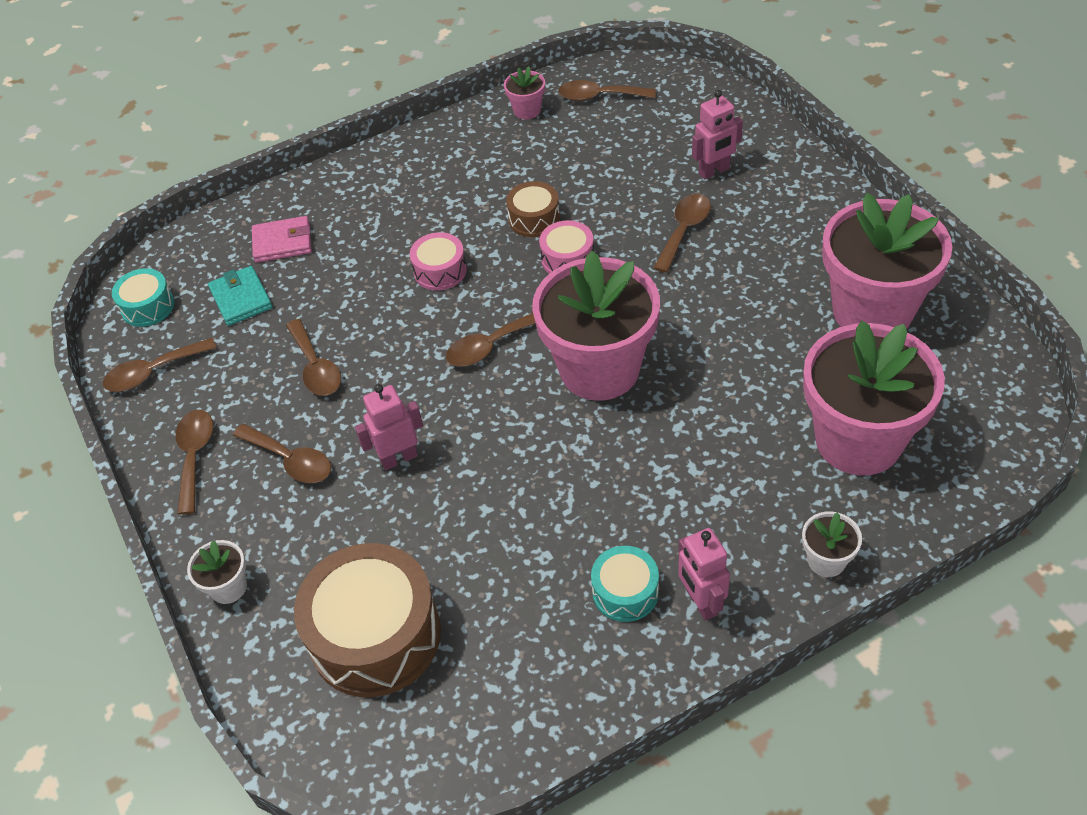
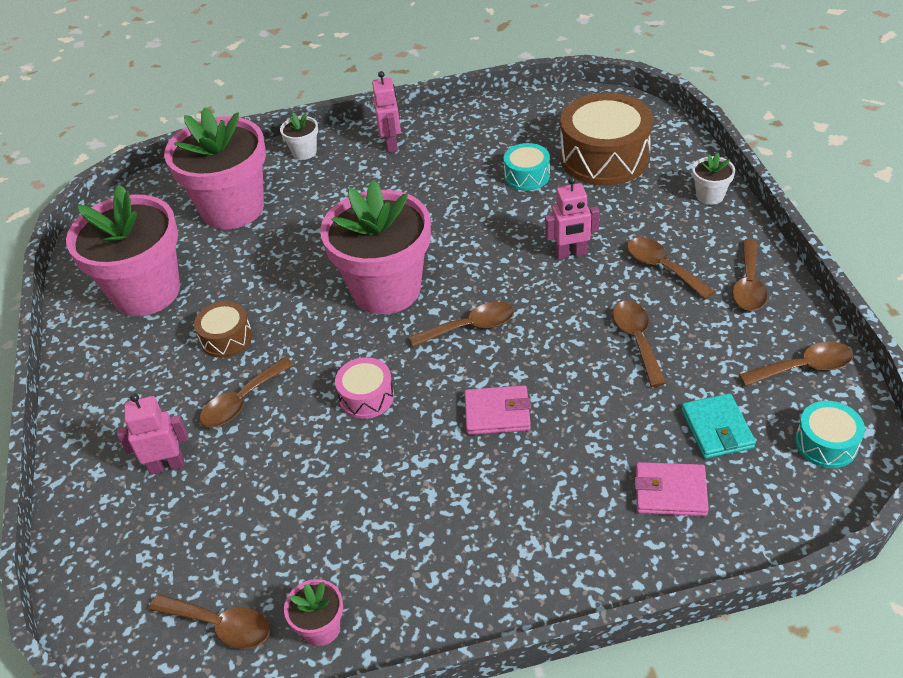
camera: 165 degrees left, 5 degrees down
pink drum [410,232,467,290] -> pink wallet [464,385,531,435]
brown drum [506,181,560,237] -> brown drum moved to [194,301,252,358]
turquoise drum [591,546,659,622] -> turquoise drum moved to [504,143,550,191]

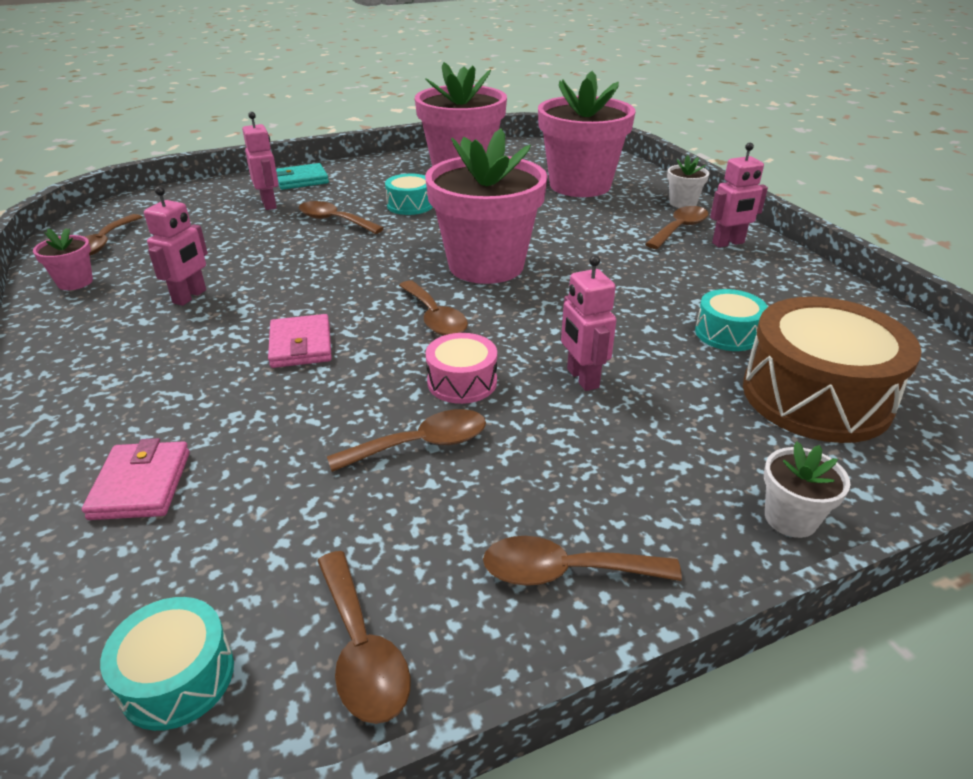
camera: 75 degrees right, 10 degrees down
brown drum [194,301,252,358] -> turquoise drum [385,174,433,215]
pink drum [335,357,394,419] -> pink drum moved to [426,333,497,404]
brown spoon [627,237,715,299] -> brown spoon moved to [645,206,709,249]
turquoise wallet [681,393,756,459] -> turquoise wallet moved to [276,163,329,190]
none -> pink robot [144,186,208,306]

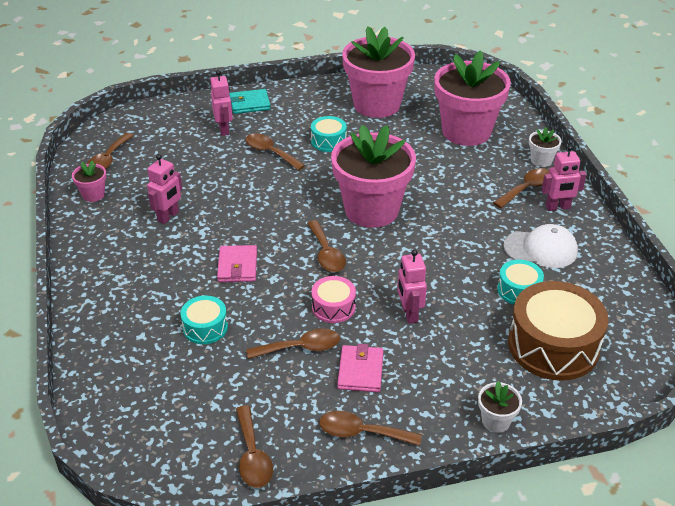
camera: 10 degrees right, 5 degrees up
pink wallet [82,438,190,520] -> pink wallet moved to [337,344,384,392]
turquoise drum [100,597,234,731] -> turquoise drum moved to [180,296,228,344]
none -> white cap [503,224,578,268]

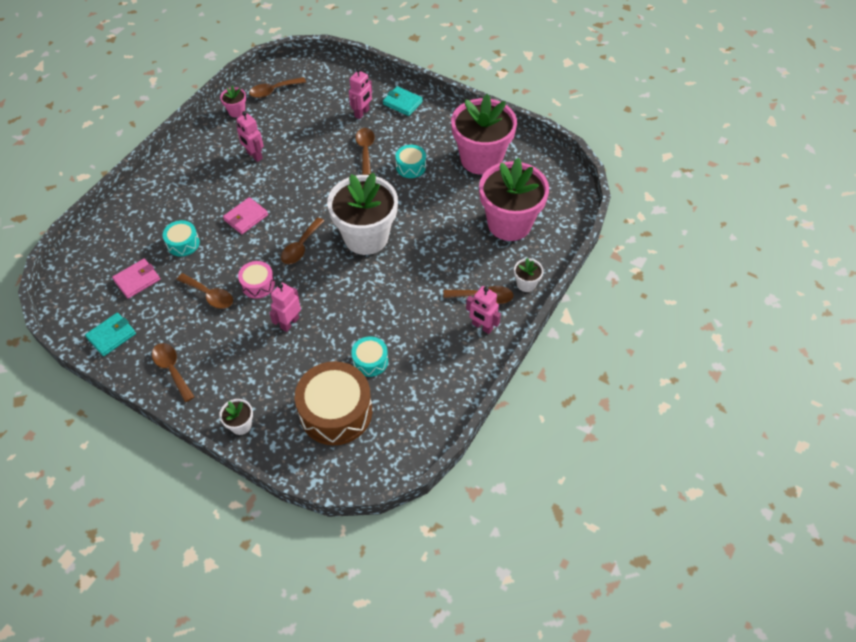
camera: 45 degrees right, 15 degrees up
pink robot [147,154,182,224] -> pink robot turned 60 degrees clockwise [236,111,264,162]
brown spoon [236,405,273,488] -> turquoise wallet [85,313,136,356]
pink flower pot [331,125,416,228] -> white flower pot [327,173,398,255]
pink wallet [337,344,384,392] -> pink wallet moved to [112,259,160,299]
white cap [503,224,578,268] -> none

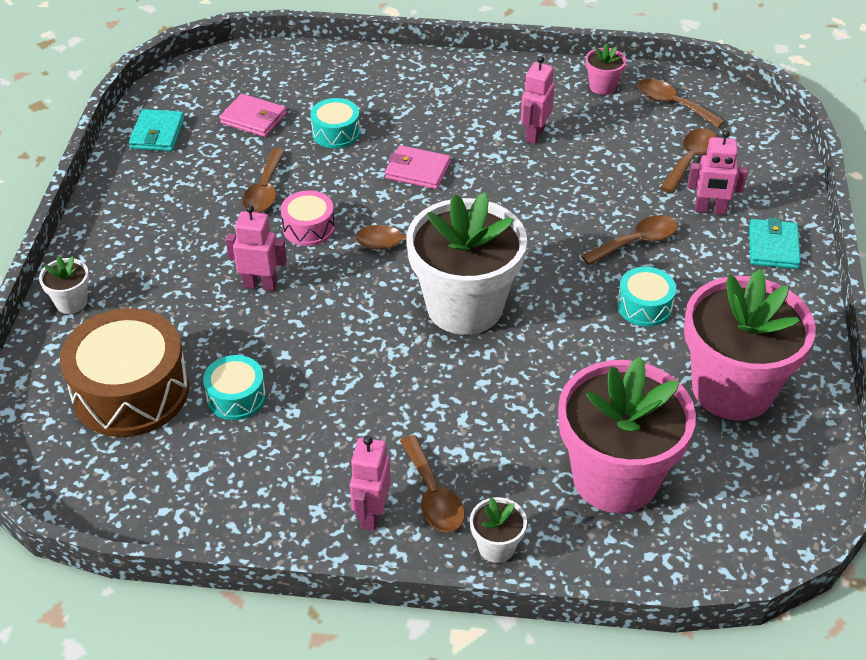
camera: 65 degrees right, 10 degrees down
turquoise wallet [85,313,136,356] -> turquoise wallet turned 75 degrees clockwise [129,109,185,151]
brown spoon [152,343,194,402] -> brown spoon moved to [660,128,716,193]

